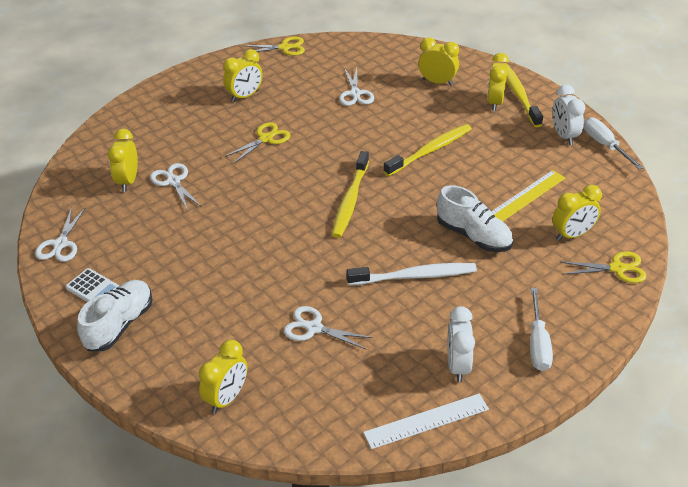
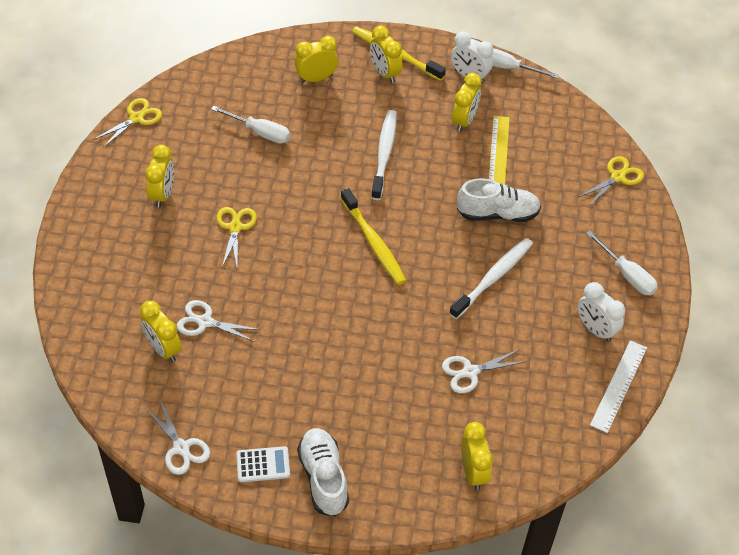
camera: 45 degrees left, 10 degrees up
white scissors [339,67,374,106] -> white screwdriver [211,106,290,144]
yellow toothbrush [384,124,472,176] -> white toothbrush [371,110,397,200]
yellow clock [552,185,602,241] -> yellow clock moved to [452,73,482,132]

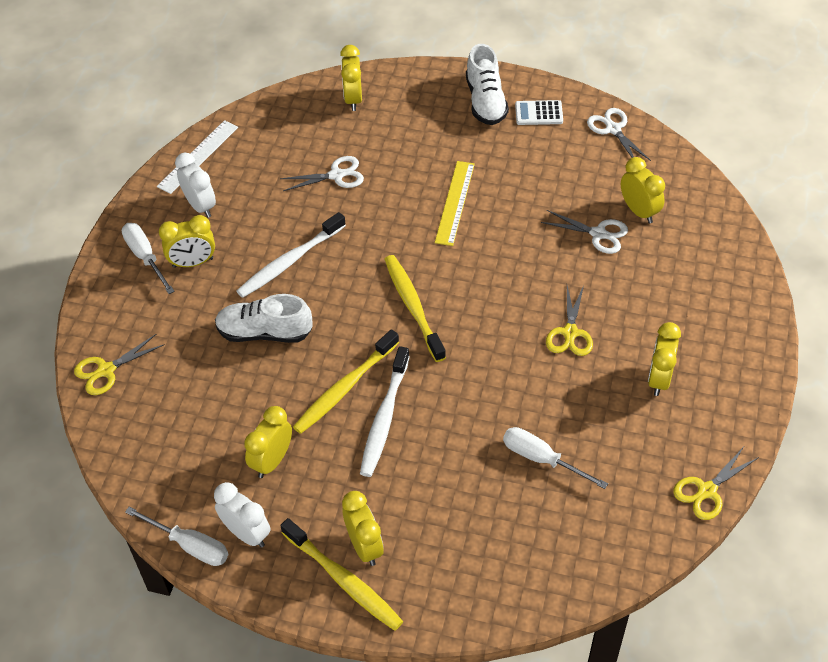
camera: 170 degrees left, 0 degrees up
yellow clock [295,36,338,83] -> yellow clock moved to [159,215,215,268]
yellow ruler [489,116,510,185] -> yellow ruler moved to [435,161,475,246]
none -> yellow toothbrush [293,329,399,434]

